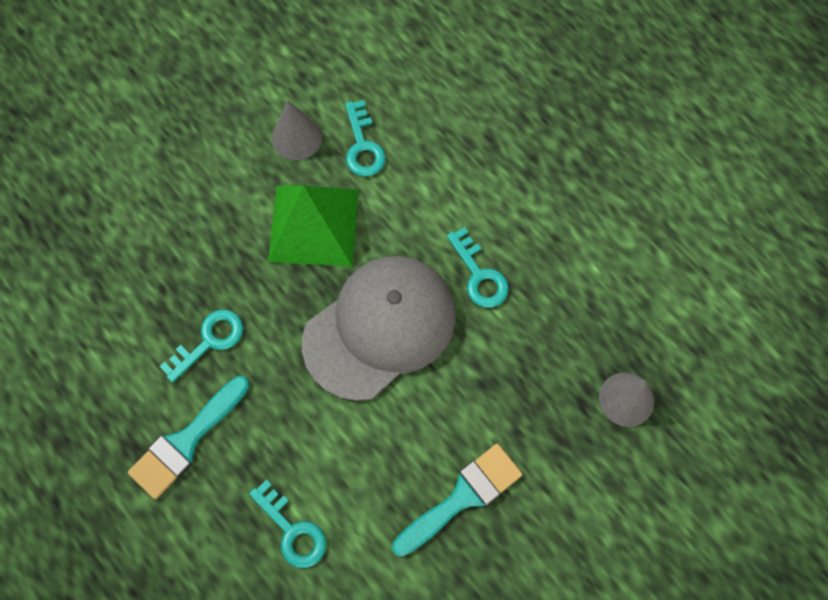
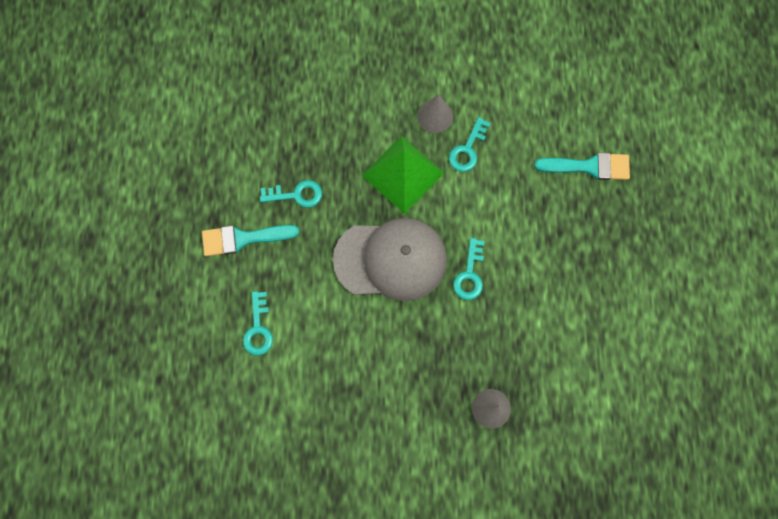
camera: 40 degrees right, 5 degrees up
turquoise brush [392,444,523,557] -> turquoise brush moved to [534,153,630,180]

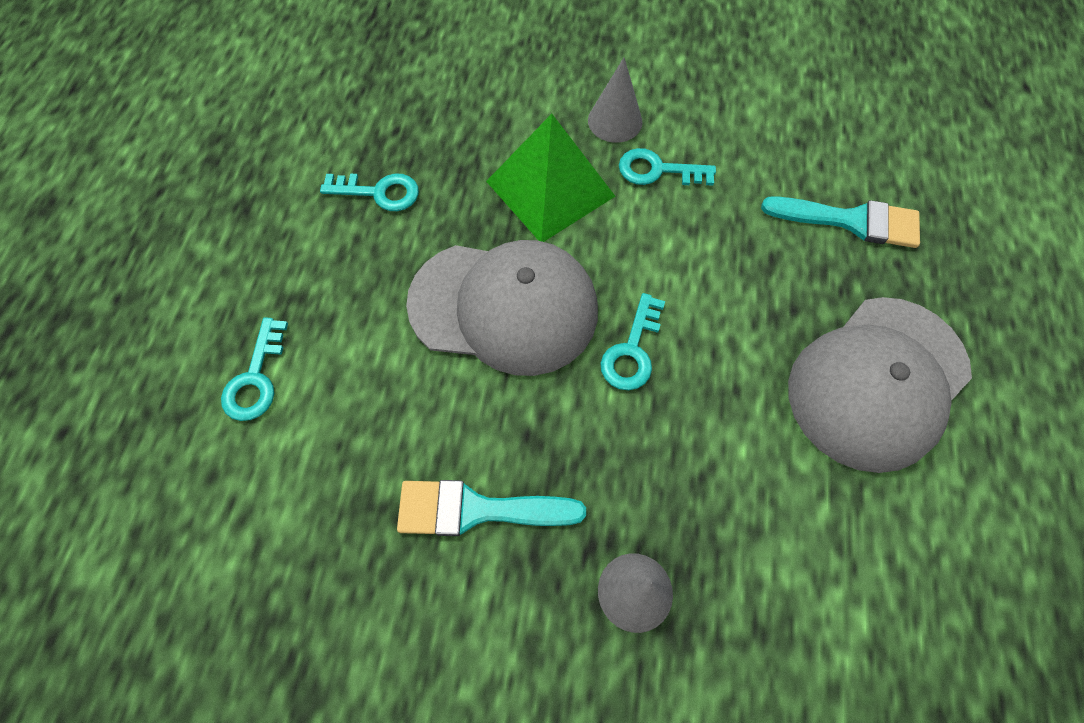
camera: 10 degrees right, 10 degrees down
turquoise brush [202,225,299,257] -> turquoise brush moved to [397,480,586,536]
turquoise key [449,117,491,172] -> turquoise key turned 60 degrees clockwise [619,148,716,186]
none -> grey cap [788,297,972,473]

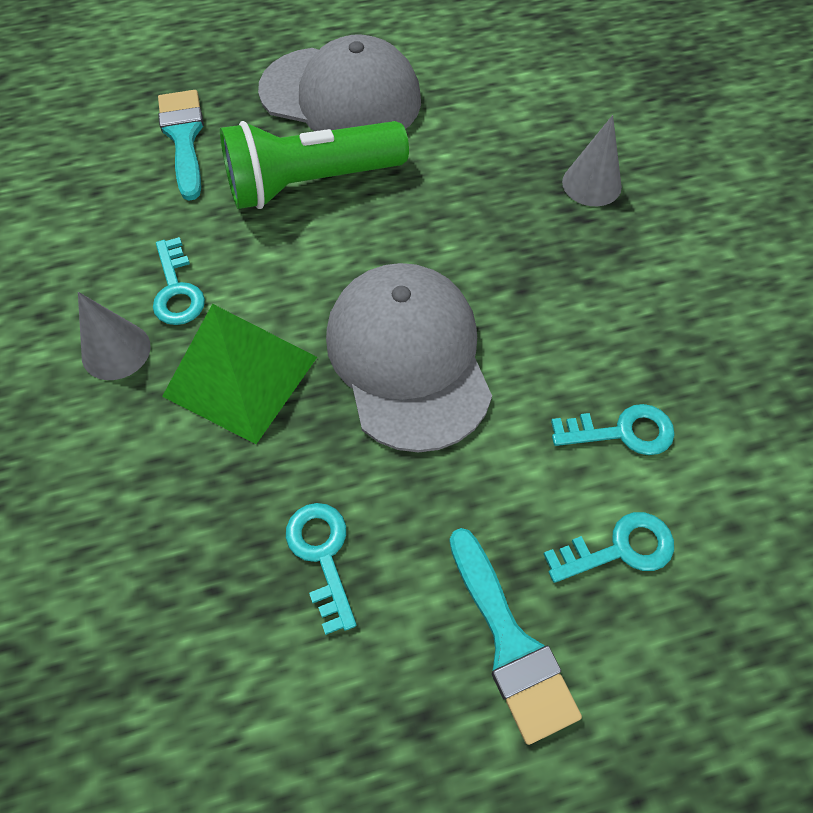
camera: 115 degrees left, 5 degrees down
turquoise brush [397,480,586,536] -> turquoise brush moved to [449,528,582,745]
turquoise key [600,293,665,390] -> turquoise key moved to [551,404,675,455]
none -> green flashlight [220,121,409,209]

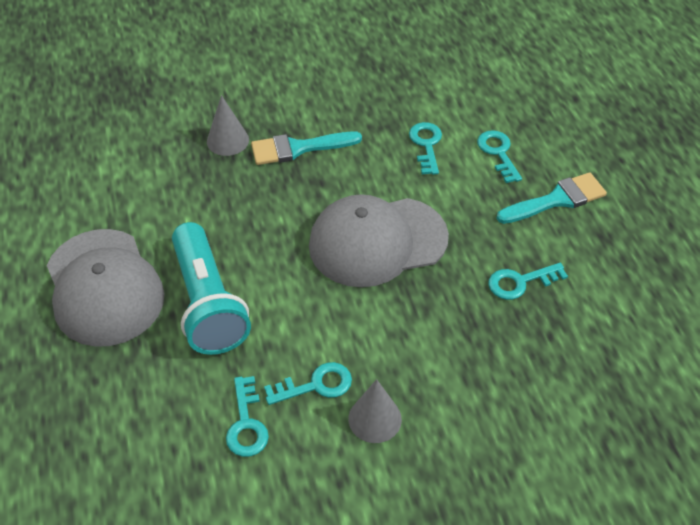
camera: 90 degrees left, 10 degrees down
turquoise brush [158,90,204,201] -> turquoise brush moved to [251,131,362,165]
green pyramid [162,304,317,444] -> none
green flashlight [220,121,409,209] -> turquoise flashlight [172,222,251,355]
grey cap [258,34,421,131] -> grey cap turned 135 degrees clockwise [47,229,165,347]
none -> turquoise key [226,376,269,457]

